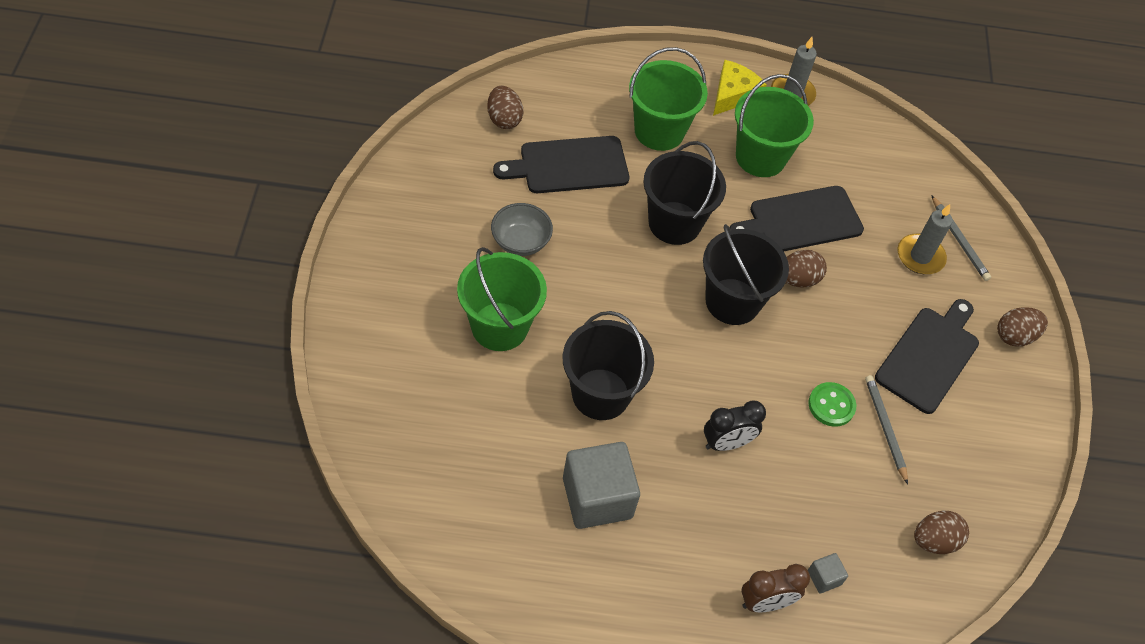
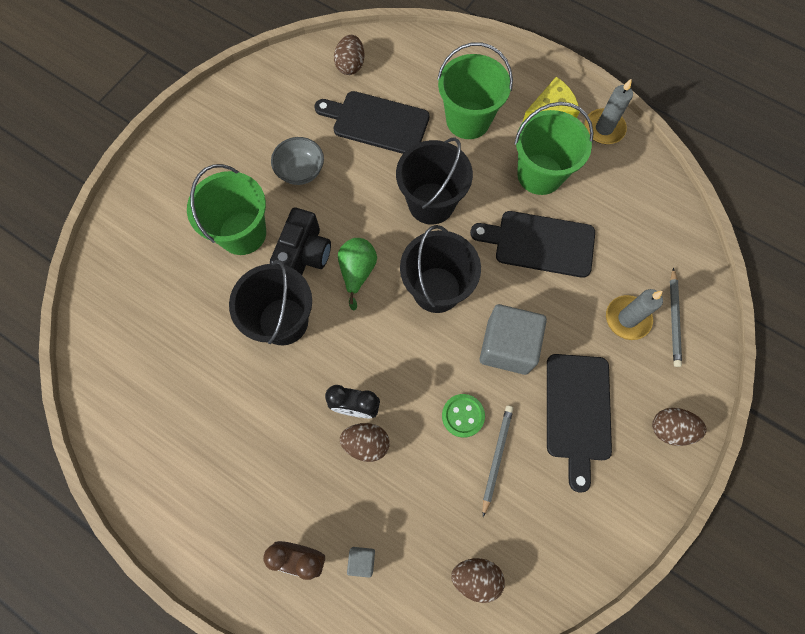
camera: 35 degrees right, 15 degrees up
grey cube [563,442,640,529] -> grey cube moved to [480,304,547,375]
brown egg [786,250,827,287] -> brown egg moved to [340,423,390,462]
black cutting board [875,299,979,414] -> black cutting board turned 120 degrees clockwise [547,354,612,493]
none -> black camera [270,208,331,275]
none -> green pear [338,238,377,310]

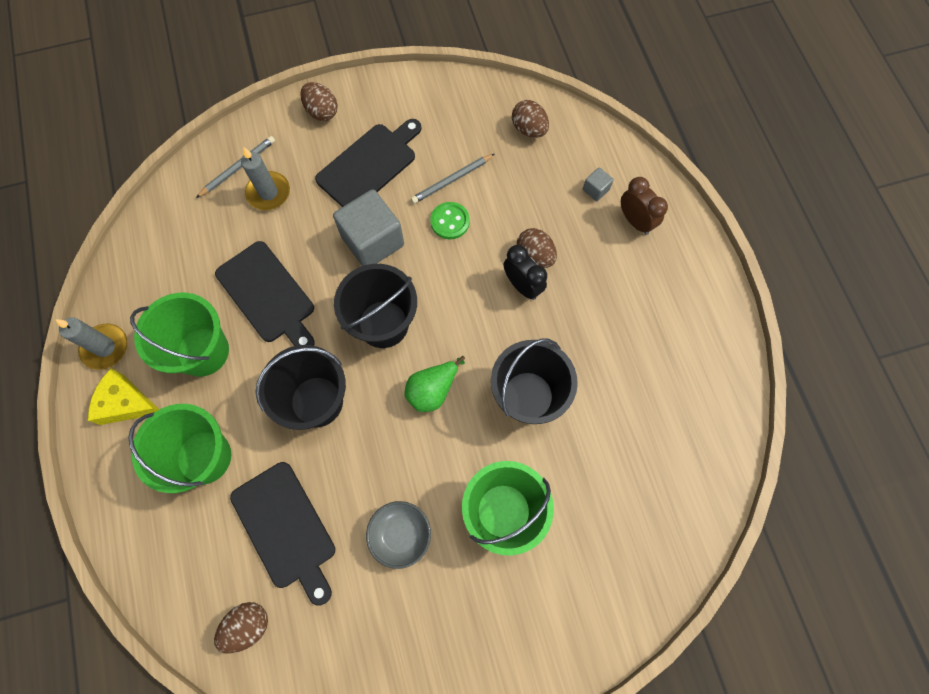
camera: 140 degrees left, 0 degrees up
black camera [270,208,331,275] -> none

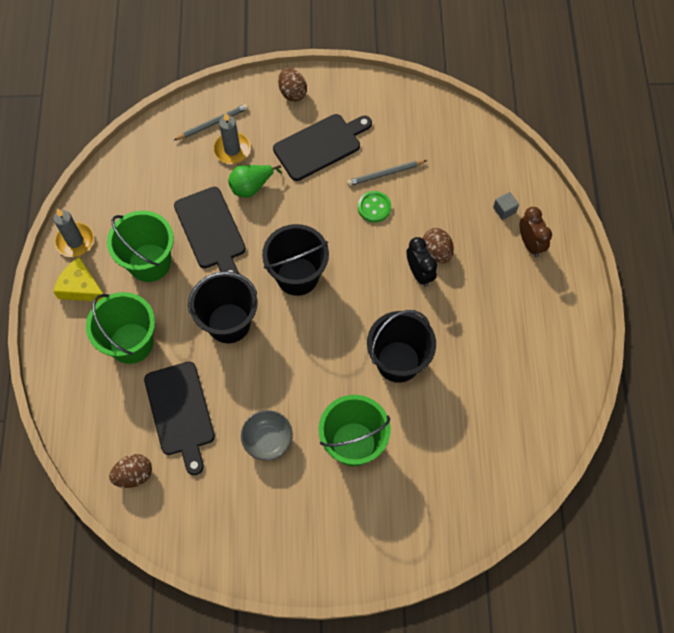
camera: 15 degrees right, 5 degrees down
grey cube [333,189,404,266] -> none
green pear [405,356,465,412] -> green pear moved to [228,165,282,198]
brown egg [512,100,549,138] -> none

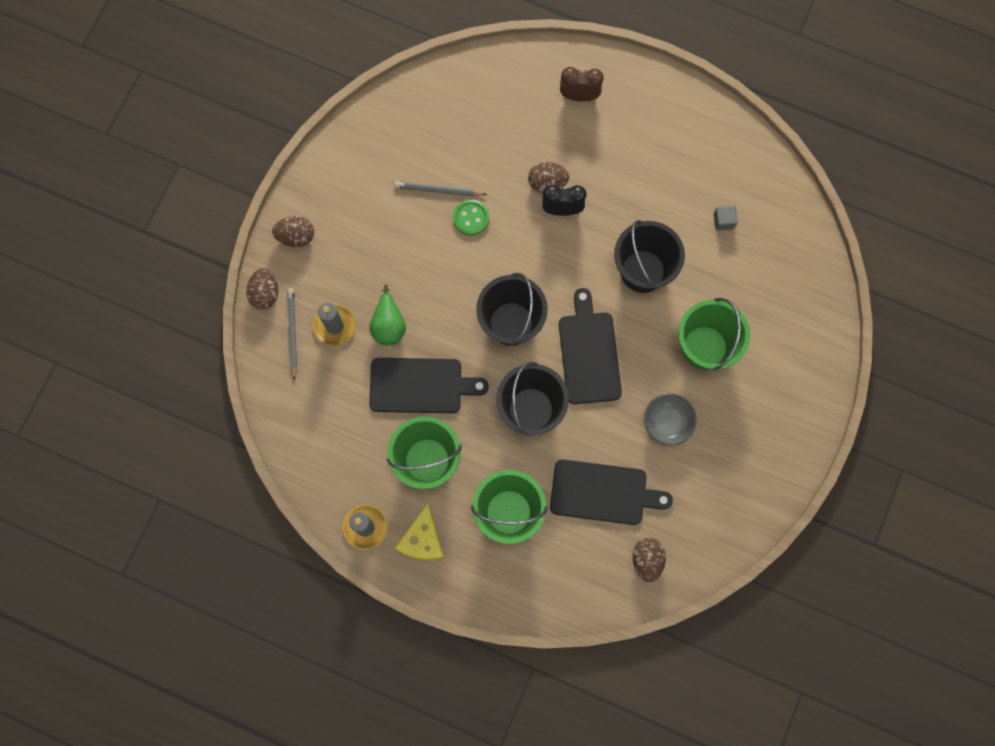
camera: 65 degrees left, 10 degrees up
yellow cheese [53,257,104,302] -> yellow cheese turned 45 degrees counterclockwise [394,503,444,560]
black cutting board [273,114,372,181] -> black cutting board moved to [559,288,622,404]
grey pencil [347,160,427,186] -> grey pencil turned 90 degrees clockwise [394,181,487,196]
grey cube [493,192,519,220] -> grey cube moved to [714,206,738,231]
none -> brown egg [246,268,278,310]

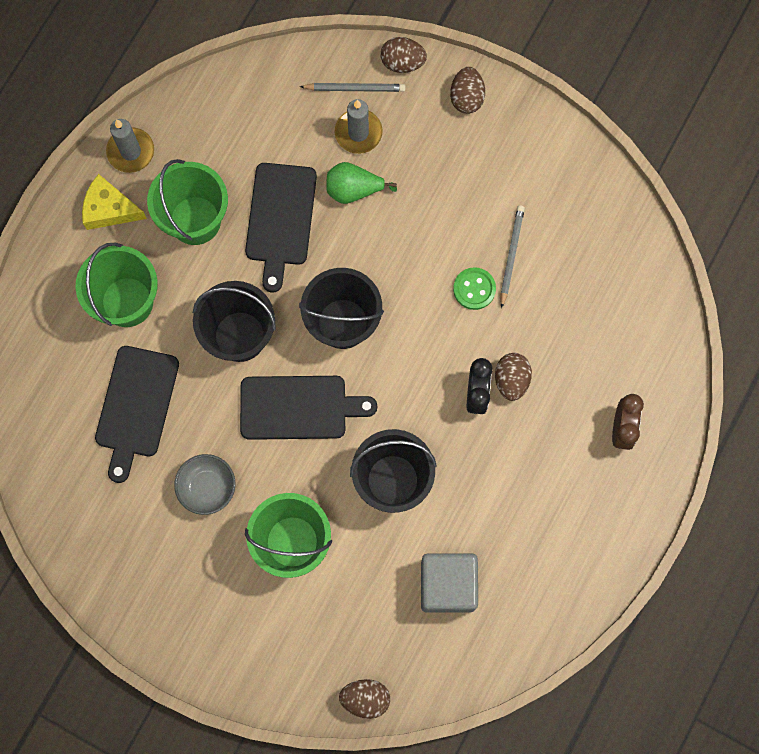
camera: 95 degrees right, 0 degrees up
brown egg [633,538,666,582] -> brown egg moved to [339,679,390,719]
grey cube [714,206,738,231] -> grey cube [421,553,478,613], size x2.30

